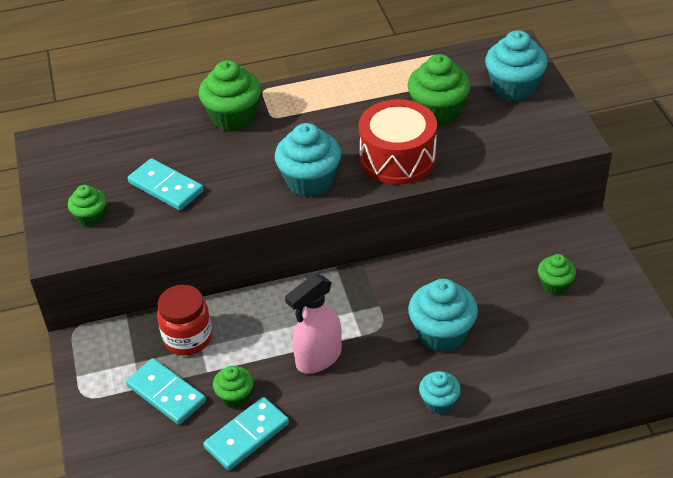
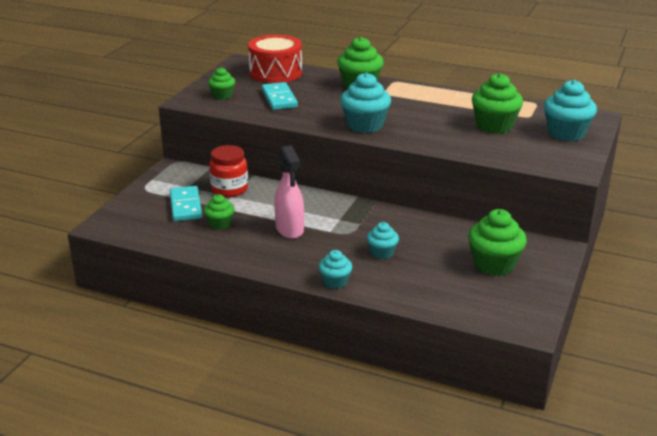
camera: 35 degrees right, 15 degrees down
turquoise domino [203,397,289,470] -> none
pink spray bottle [285,274,342,374] -> pink spray bottle turned 105 degrees counterclockwise [274,145,304,239]
red drum [359,99,437,184] -> red drum moved to [248,35,302,83]
turquoise cupcake [408,279,478,352] -> turquoise cupcake [367,222,399,259], size x0.57
green cupcake [538,254,576,295] -> green cupcake [468,209,527,276], size x1.75

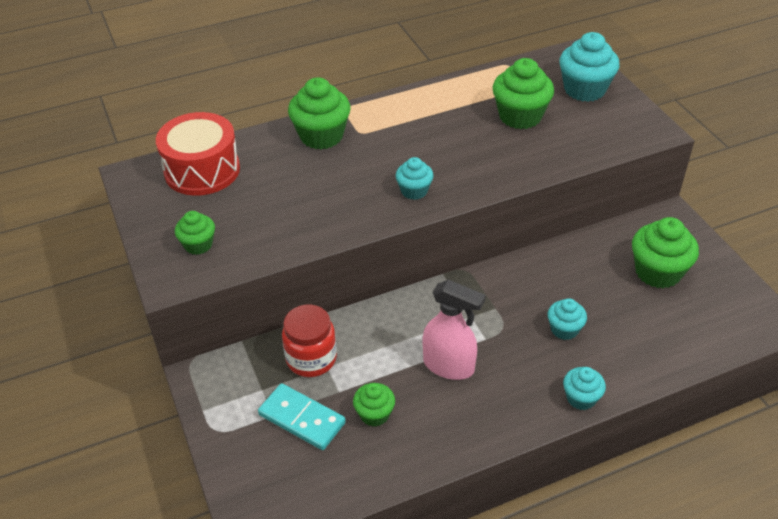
camera: 45 degrees left, 15 degrees up
turquoise domino [262,82,298,110] -> none
turquoise cupcake [340,73,391,133] -> turquoise cupcake [396,157,433,200], size x0.57

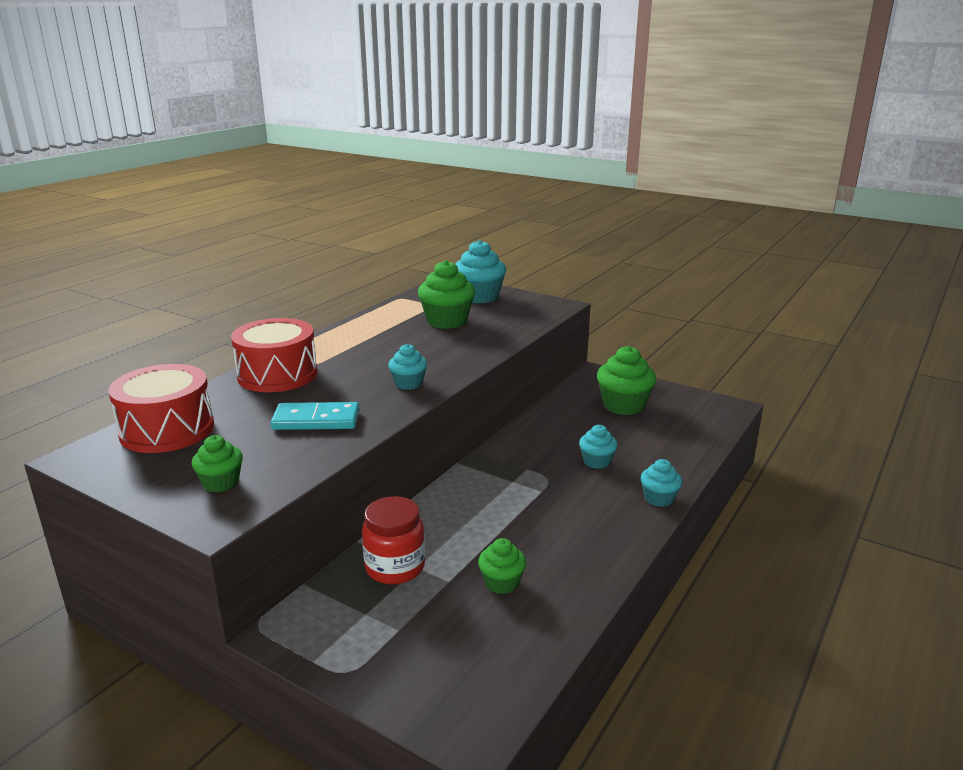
camera: 35 degrees left, 20 degrees down
turquoise domino [258,383,346,450] -> turquoise domino moved to [271,402,359,430]
green cupcake [288,77,350,150] -> red drum [231,318,318,392]
pink spray bottle [423,280,486,380] -> none

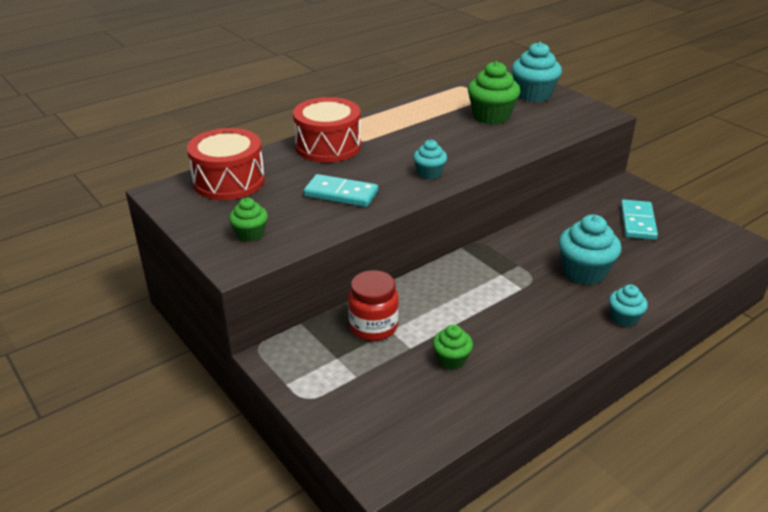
camera: 20 degrees right, 10 degrees up
turquoise cupcake [579,425,618,469] -> turquoise cupcake [559,214,621,285], size x1.75
green cupcake [597,346,656,415] -> turquoise domino [621,200,658,240]

